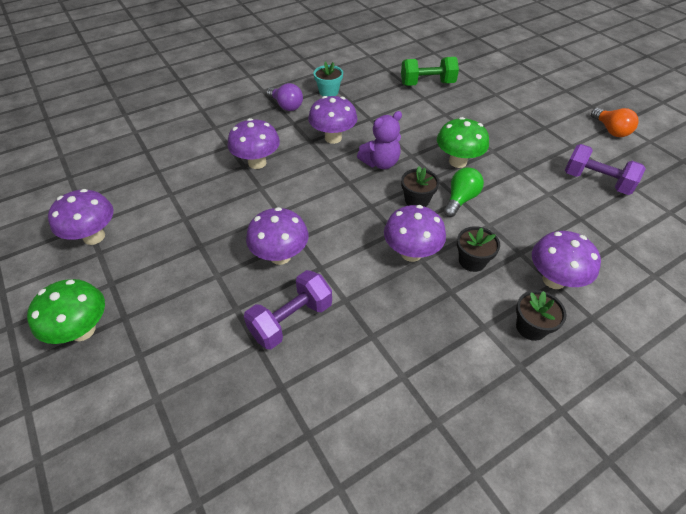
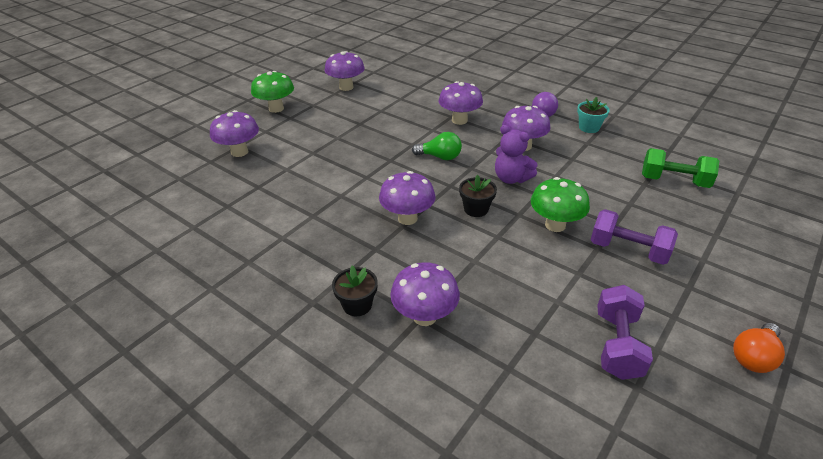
camera: 70 degrees right, 10 degrees down
purple dumbbell [244,270,332,349] -> purple dumbbell moved to [591,209,678,265]
purple mushroom [246,207,309,265] -> purple mushroom moved to [210,110,259,157]
green dumbbell [401,57,459,86] -> green dumbbell turned 45 degrees counterclockwise [642,148,719,188]
green light bulb [444,167,484,217] -> green light bulb moved to [412,132,462,160]
black flower pot [457,226,500,272] -> none

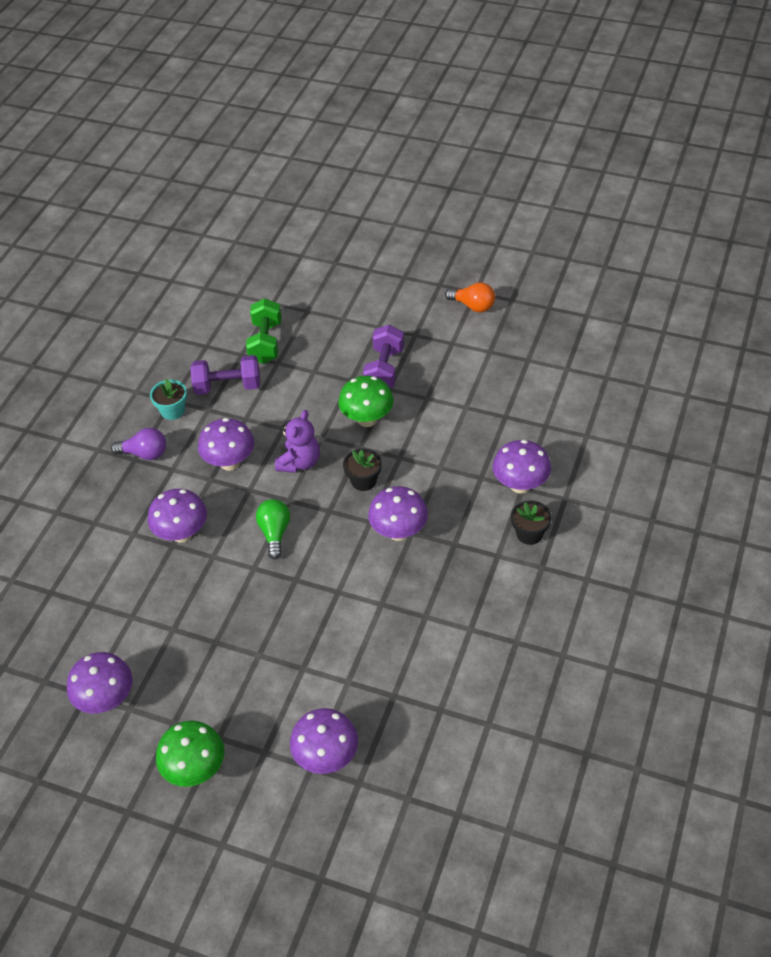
camera: 105 degrees left, 10 degrees up
purple dumbbell [597,285,653,380] -> purple dumbbell moved to [190,355,260,395]

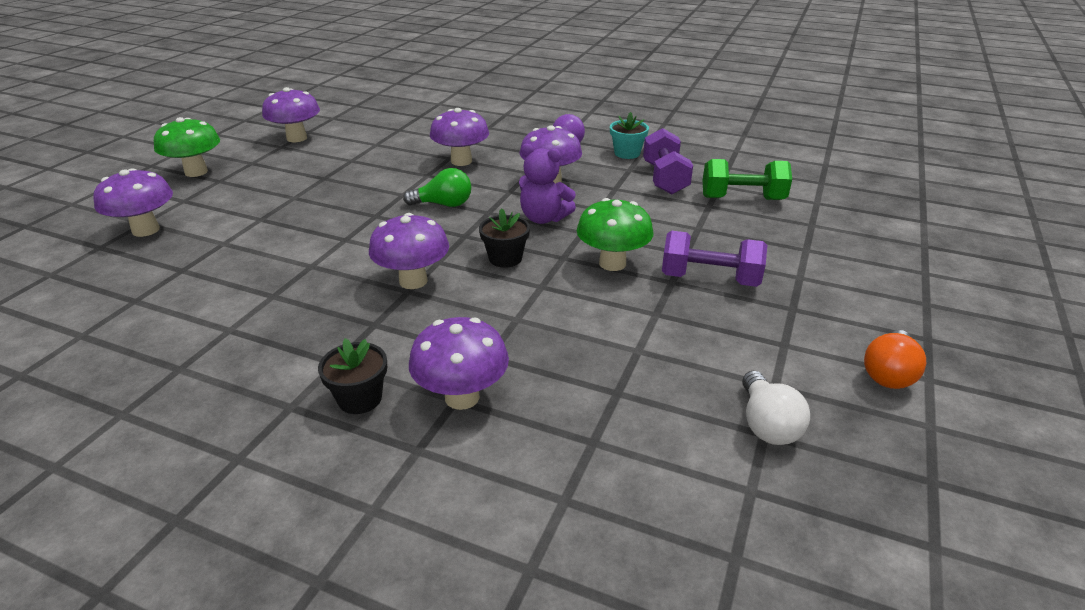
camera: 90 degrees right, 15 degrees down
none -> white light bulb [742,371,810,445]

